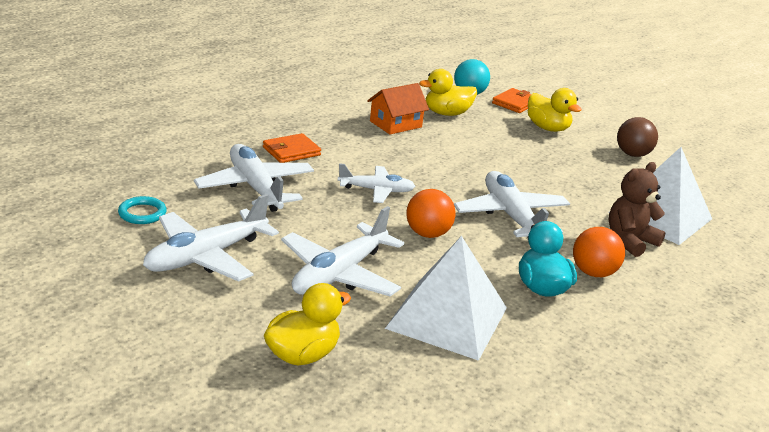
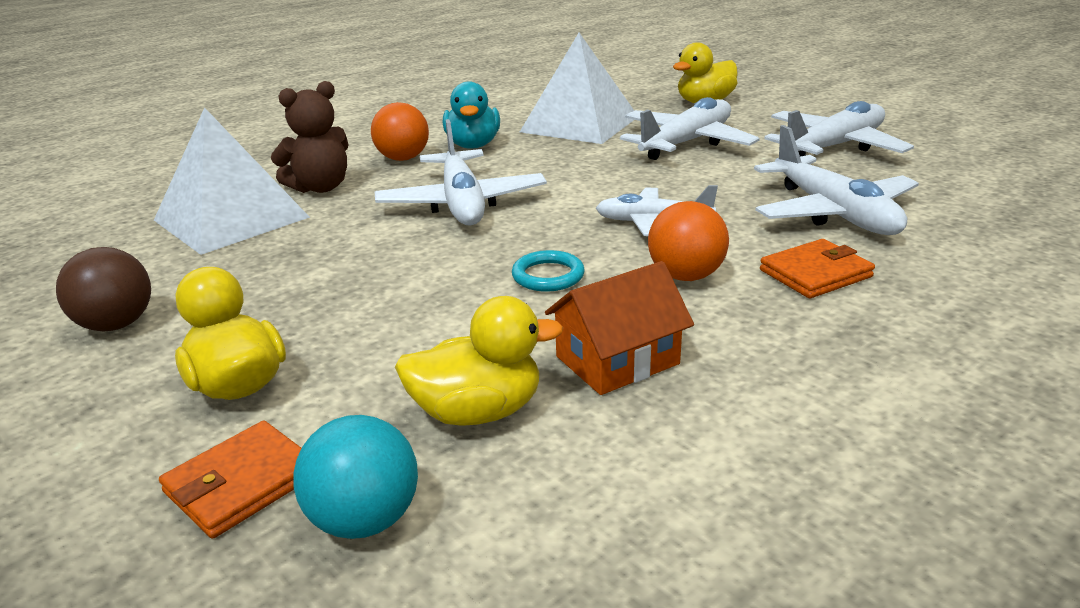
camera: 170 degrees left, 0 degrees up
turquoise ring [118,196,167,224] -> turquoise ring moved to [512,250,585,292]
orange ball [406,189,456,238] -> orange ball moved to [648,201,729,281]

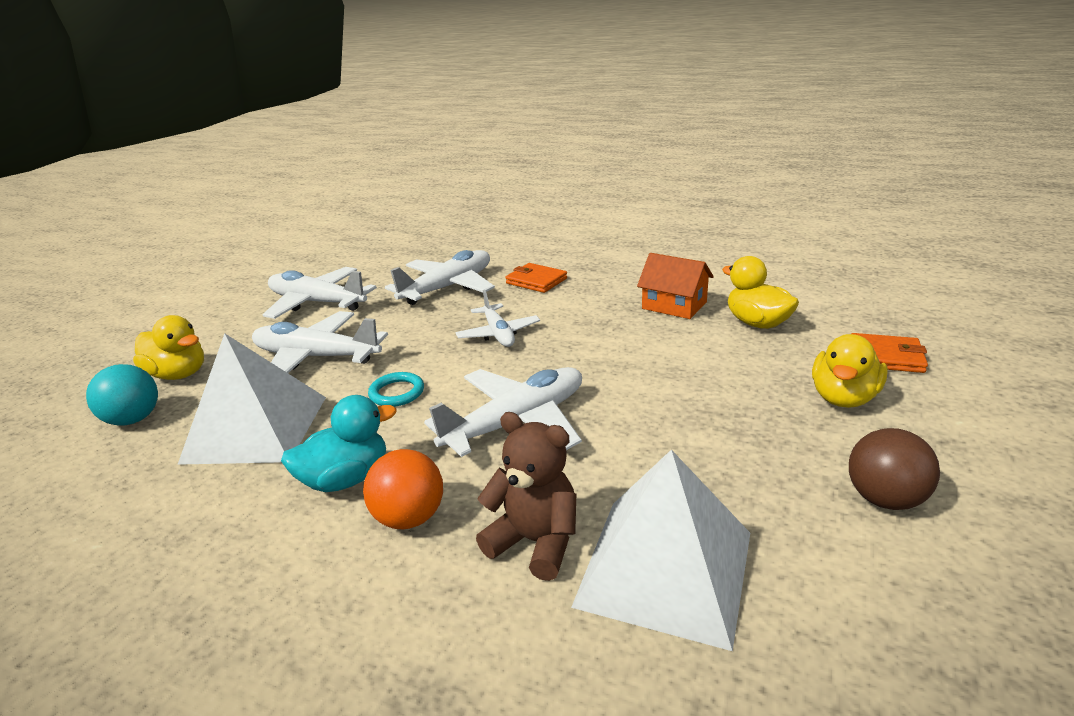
camera: 115 degrees left, 0 degrees up
turquoise ball [293,415,418,539] -> turquoise ball moved to [86,364,158,426]
turquoise ring [512,250,585,292] -> turquoise ring moved to [368,372,424,407]
orange ball [648,201,729,281] -> none

